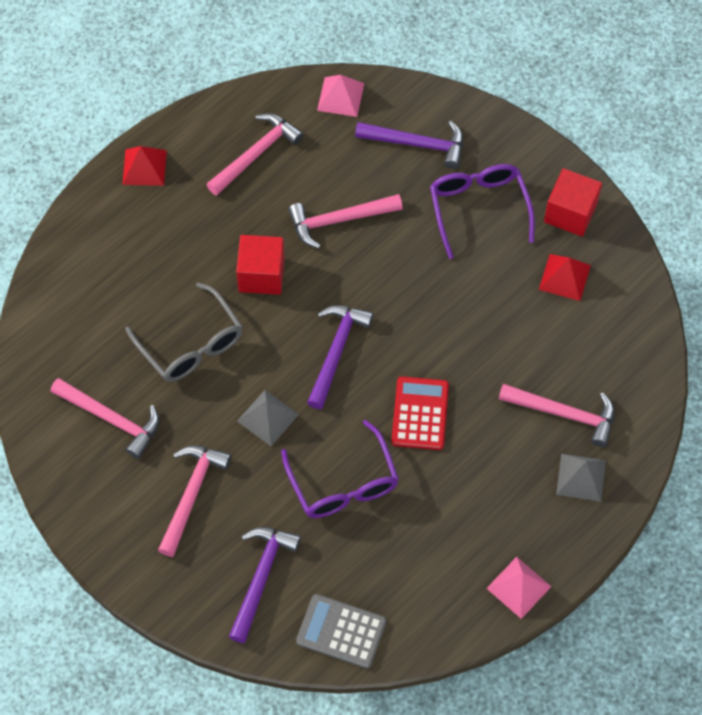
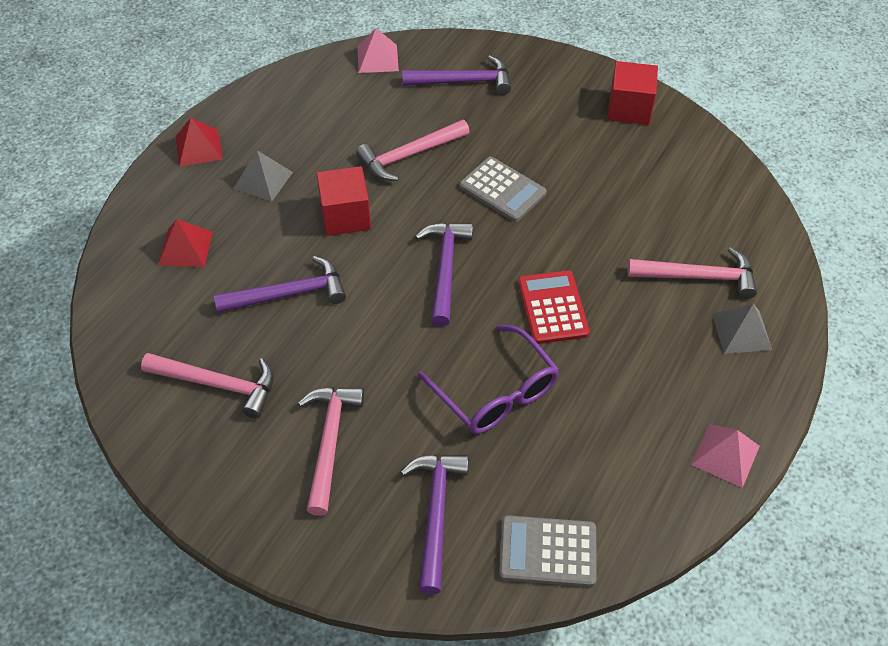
camera: 15 degrees left, 10 degrees down
grey glasses [125,283,243,382] -> purple hammer [214,256,346,313]
pink hammer [206,113,304,196] -> none
grey pyramid [237,390,299,446] -> grey pyramid moved to [233,150,293,202]
purple glasses [430,164,535,259] -> none
red pyramid [539,254,591,301] -> red pyramid moved to [158,219,213,267]
none -> grey calculator [459,157,547,222]

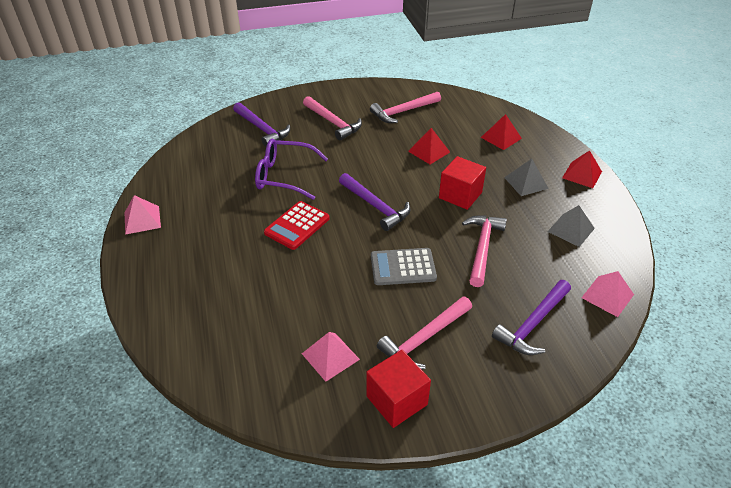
camera: 135 degrees right, 10 degrees down
purple hammer [214,256,346,313] -> red pyramid [408,128,450,164]
grey calculator [499,515,597,587] -> none
red calculator [518,270,590,344] -> red calculator turned 90 degrees clockwise [264,201,330,250]
pink hammer [627,247,757,299] -> pink hammer moved to [377,296,472,369]
grey pyramid [712,304,772,354] -> grey pyramid moved to [547,205,595,247]
none -> pink pyramid [302,332,360,382]

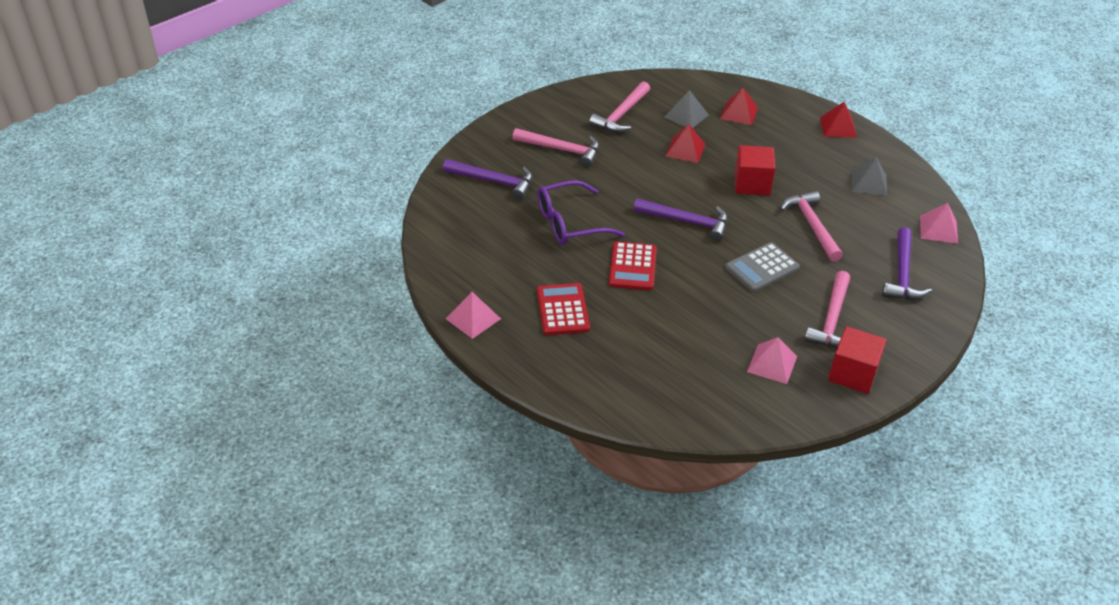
camera: 30 degrees left, 0 degrees up
grey pyramid [504,159,549,196] -> grey pyramid moved to [665,90,709,128]
none -> red calculator [537,283,590,335]

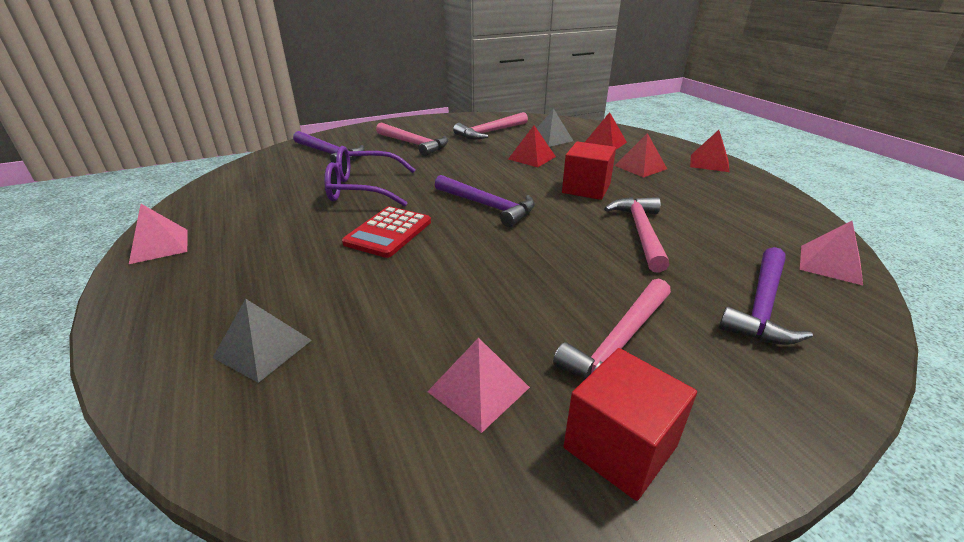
camera: 20 degrees right, 10 degrees down
red calculator [537,283,590,335] -> none
grey calculator [725,242,800,292] -> none
grey pyramid [852,157,887,196] -> grey pyramid moved to [212,299,312,383]
none -> red pyramid [615,133,667,178]

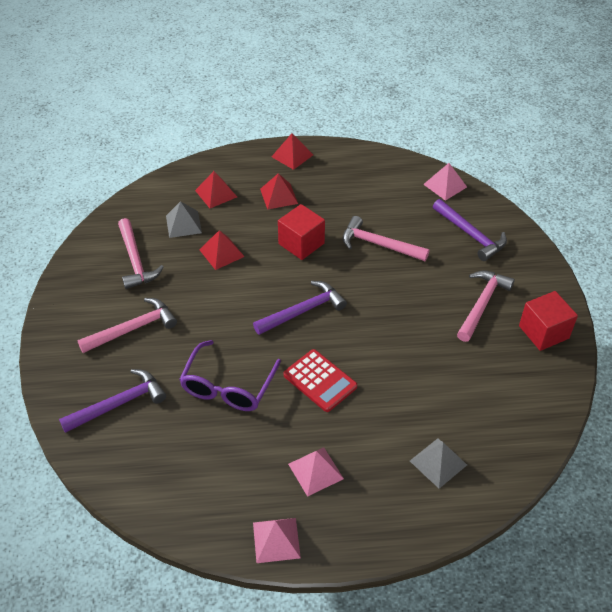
camera: 70 degrees left, 15 degrees up
pink pyramid [427,338,530,433] -> pink pyramid moved to [288,447,344,497]
pink hammer [553,279,671,379] -> pink hammer turned 120 degrees counterclockwise [457,270,515,342]

